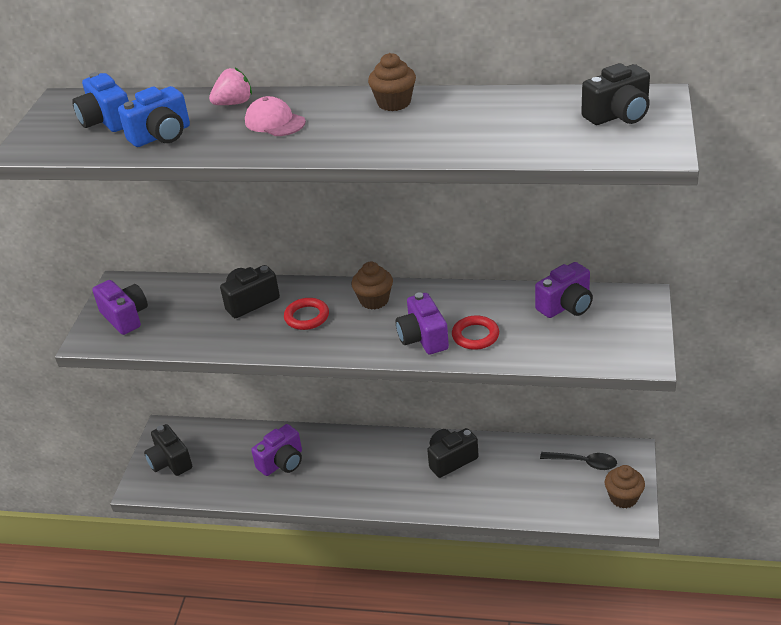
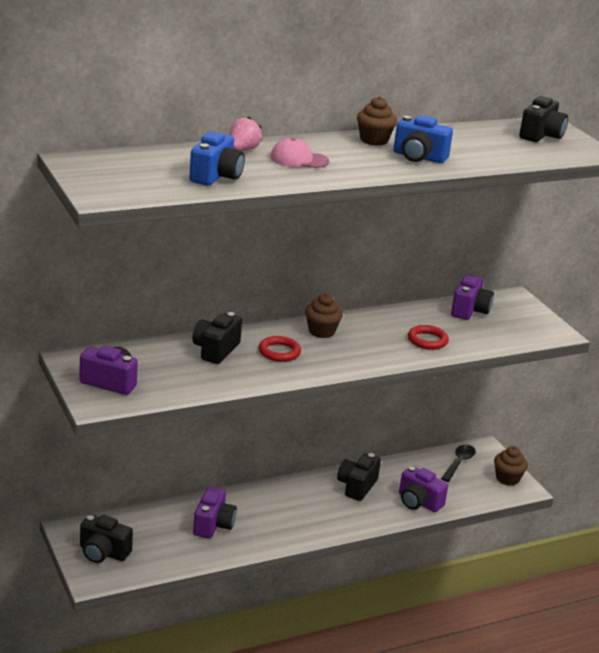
camera: 40 degrees left, 10 degrees down
blue camera [72,72,129,132] -> blue camera moved to [393,115,453,163]
purple camera [396,292,449,354] -> purple camera moved to [399,466,448,512]
black spoon [540,452,617,470] -> black spoon turned 45 degrees counterclockwise [441,445,476,482]

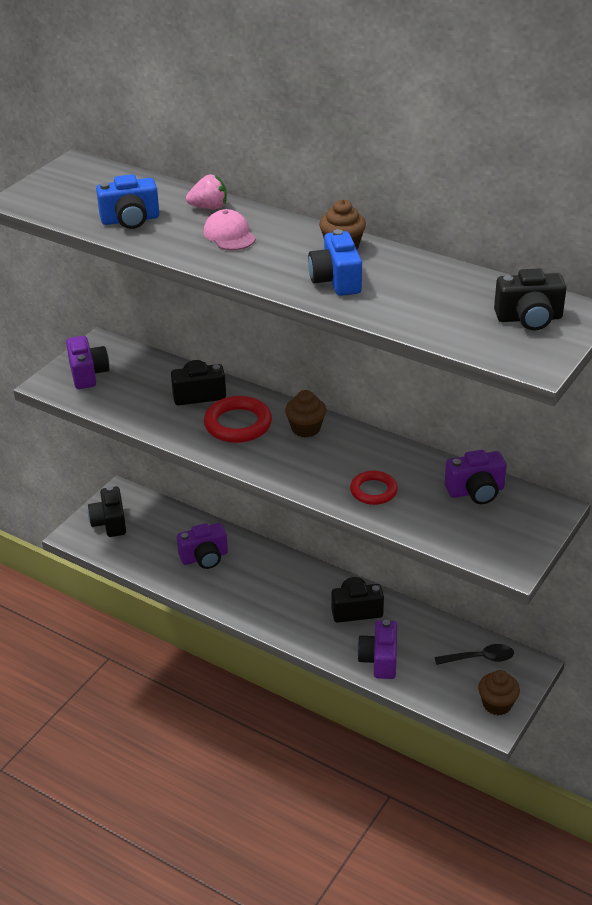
camera: 60 degrees right, 10 degrees up
red ring [259,336,301,362] -> red ring [204,396,272,443], size x1.53

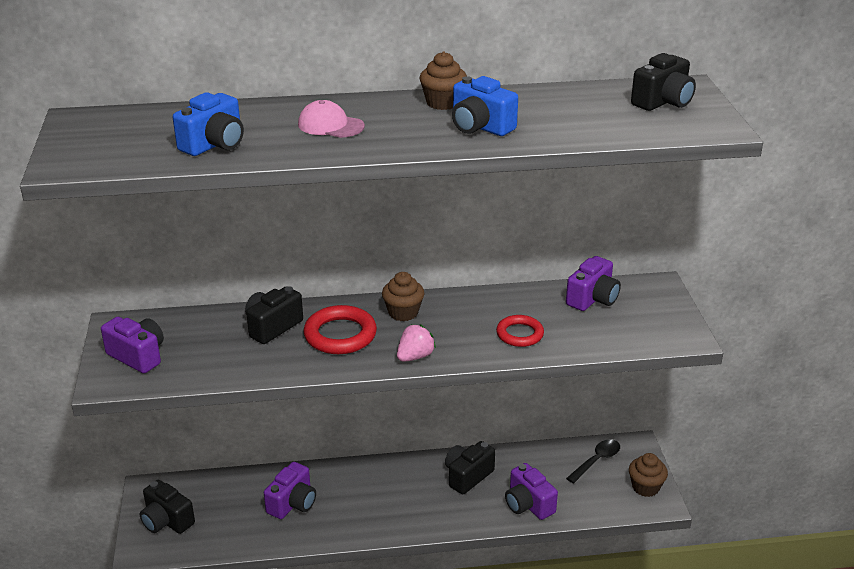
camera: 40 degrees left, 5 degrees down
pink strawberry [186,175,227,209] -> pink strawberry moved to [397,324,436,362]

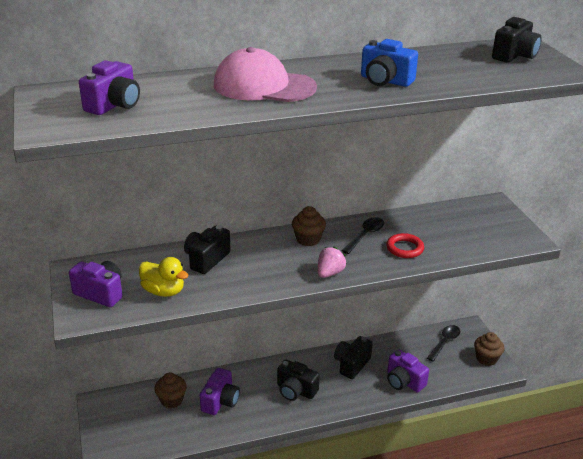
camera: 10 degrees left, 0 degrees up
black camera [140,480,195,534] -> black camera moved to [277,360,320,401]
blue camera [173,92,244,156] -> none
pink cap [298,100,365,138] -> pink cap [214,47,317,102], size x1.82
red ring [304,305,377,354] -> none
brown cupcake [419,52,467,110] -> brown cupcake moved to [154,373,187,408]
purple camera [566,256,621,311] -> purple camera moved to [79,60,140,115]
none -> yellow duck [139,257,188,297]
none -> black spoon [341,217,384,254]

